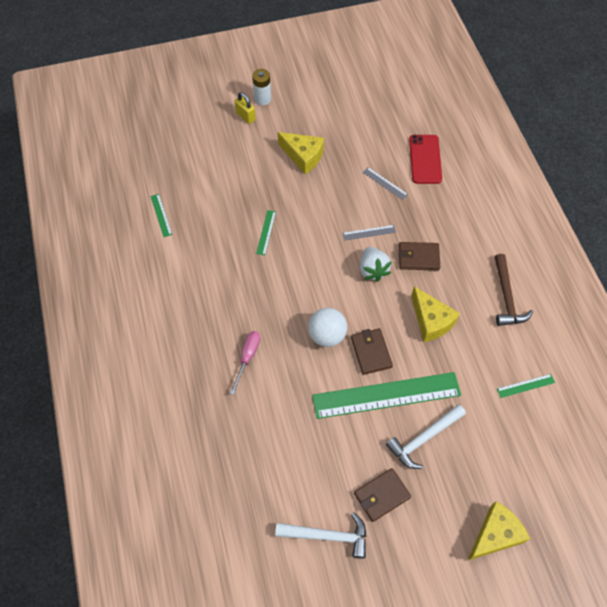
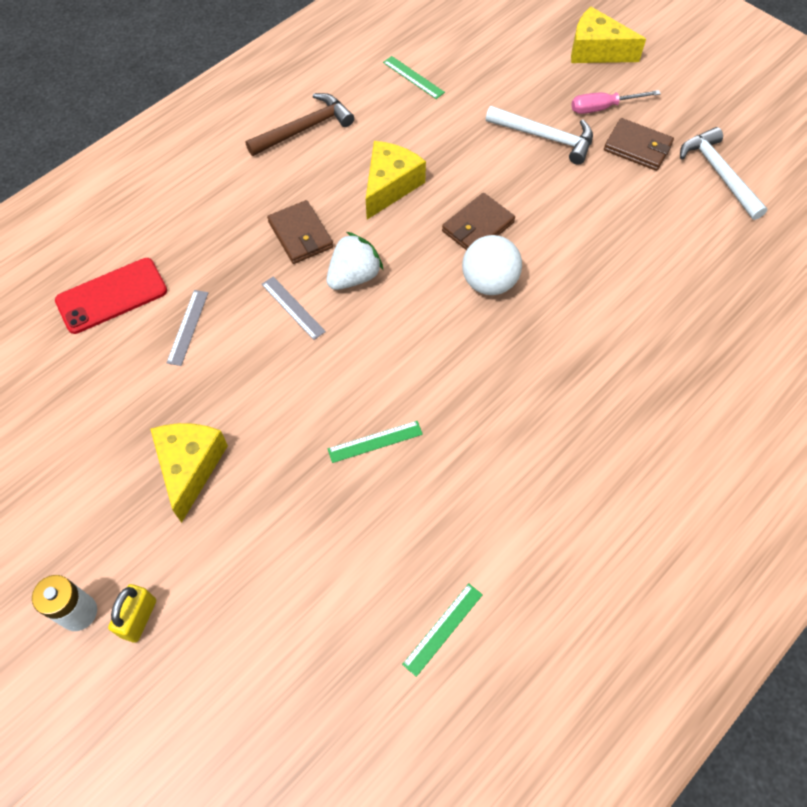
camera: 120 degrees left, 0 degrees up
pink screwdriver [230,331,260,395] -> pink screwdriver moved to [571,90,661,114]
green ruler [312,372,461,419] -> none

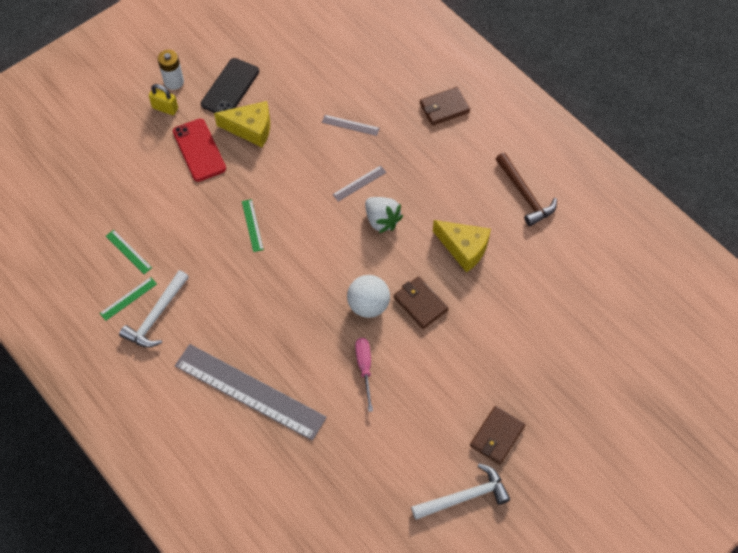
camera: 95 degrees right, 0 degrees up
red phone [55,258,167,334] -> red phone moved to [173,119,226,182]
brown wallet [267,200,333,264] -> brown wallet moved to [420,87,470,126]
green ruler [383,56,445,99] -> green ruler moved to [99,277,157,321]
white hammer [486,106,593,165] -> white hammer moved to [119,270,189,348]
yellow cheese [571,7,646,63] -> none
pink screwdriver [571,90,661,114] -> pink screwdriver moved to [355,338,373,412]
none -> grey ruler [175,344,327,441]
none -> black phone [201,58,259,113]

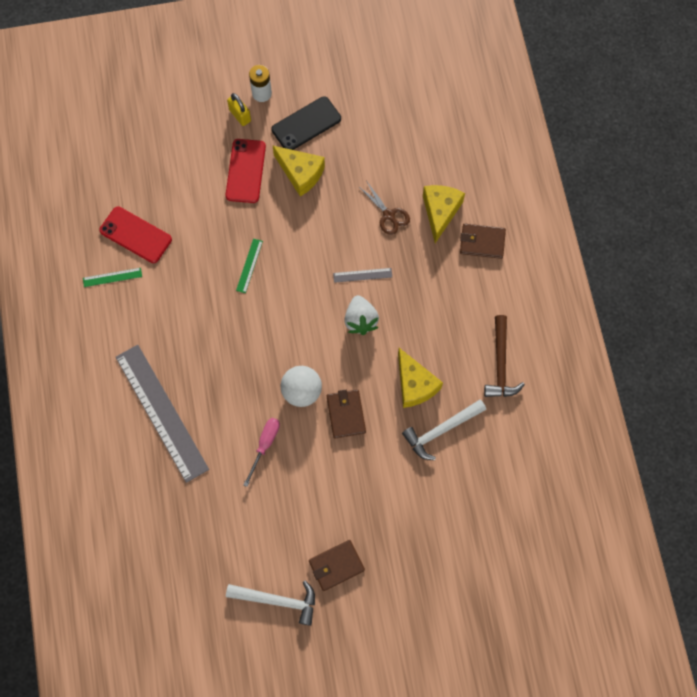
camera: 30 degrees right, 10 degrees up
green ruler [106,230,152,274] -> red phone [99,206,172,263]
white hammer [119,270,189,348] -> white hammer moved to [402,400,486,460]
grey ruler [322,115,380,136] -> brown scissors [358,182,410,235]
none -> yellow cheese [423,185,465,243]

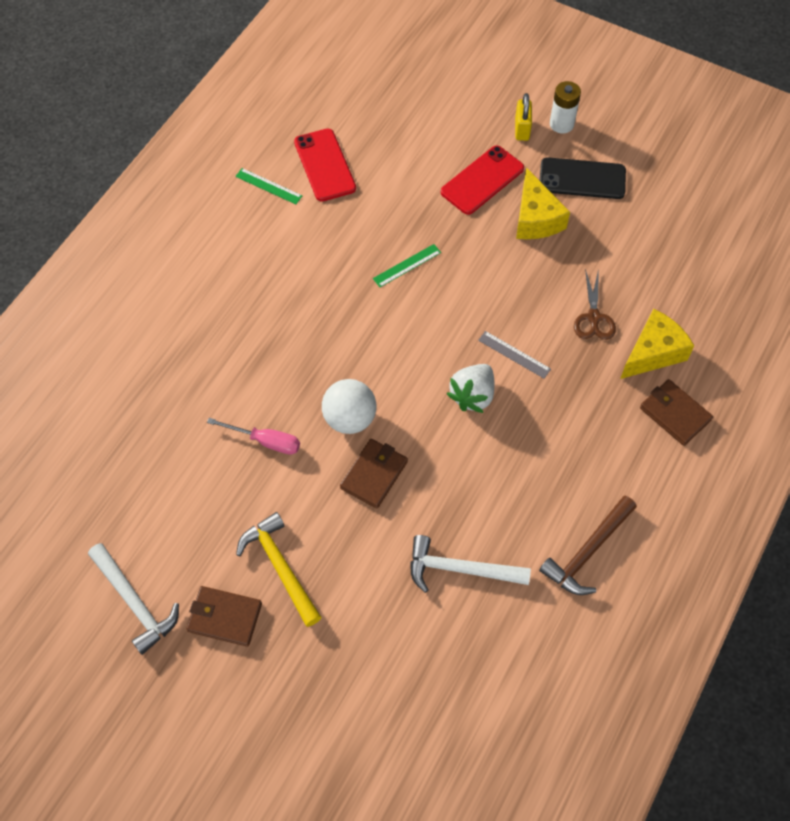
camera: 40 degrees right, 10 degrees down
grey ruler [115,345,209,483] -> none
pink screwdriver [243,418,280,487] -> pink screwdriver turned 45 degrees clockwise [207,418,300,455]
yellow cheese [398,348,443,408] -> none
none -> yellow hammer [236,512,322,627]

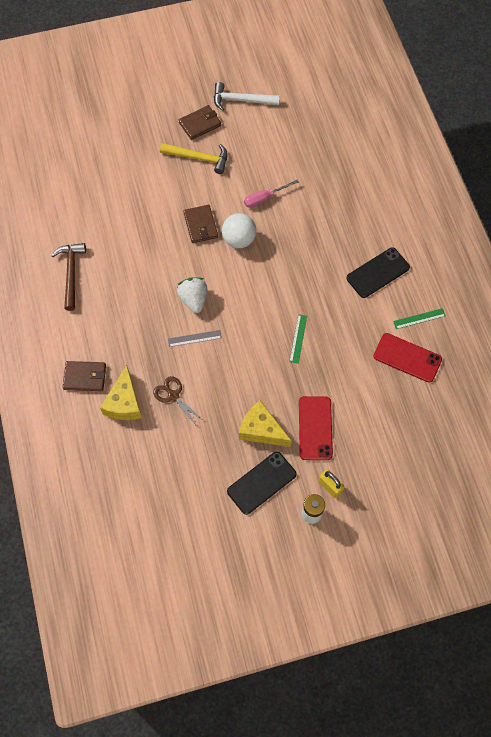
camera: 135 degrees right, 5 degrees up
white hammer [410,535,531,593] -> none
none -> black phone [346,248,410,298]

